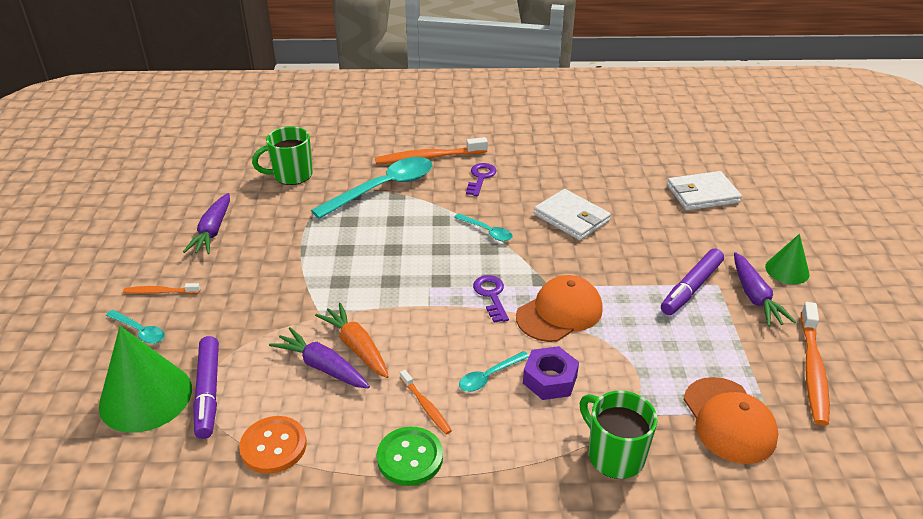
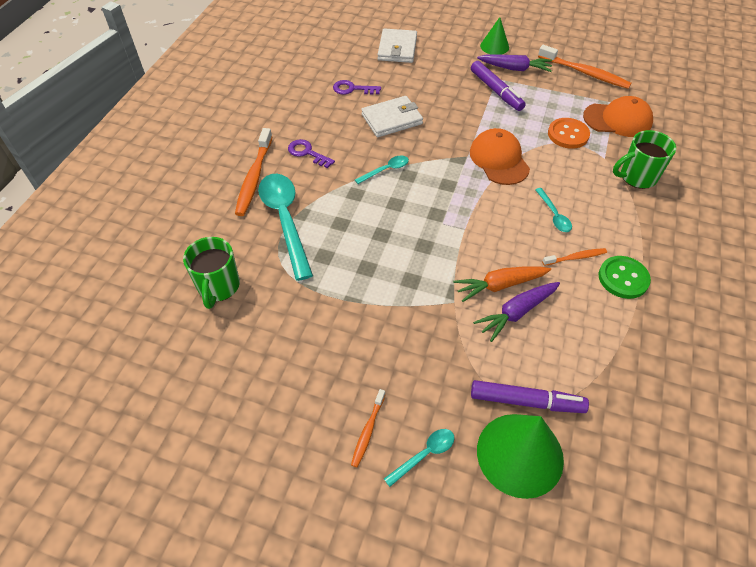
camera: 70 degrees left, 15 degrees up
purple carrot [183,193,230,254] -> none
orange button [239,416,307,474] -> orange button moved to [548,118,590,149]
purple key [473,275,509,323] -> purple key moved to [333,80,381,95]
purple nut [523,346,579,400] -> none

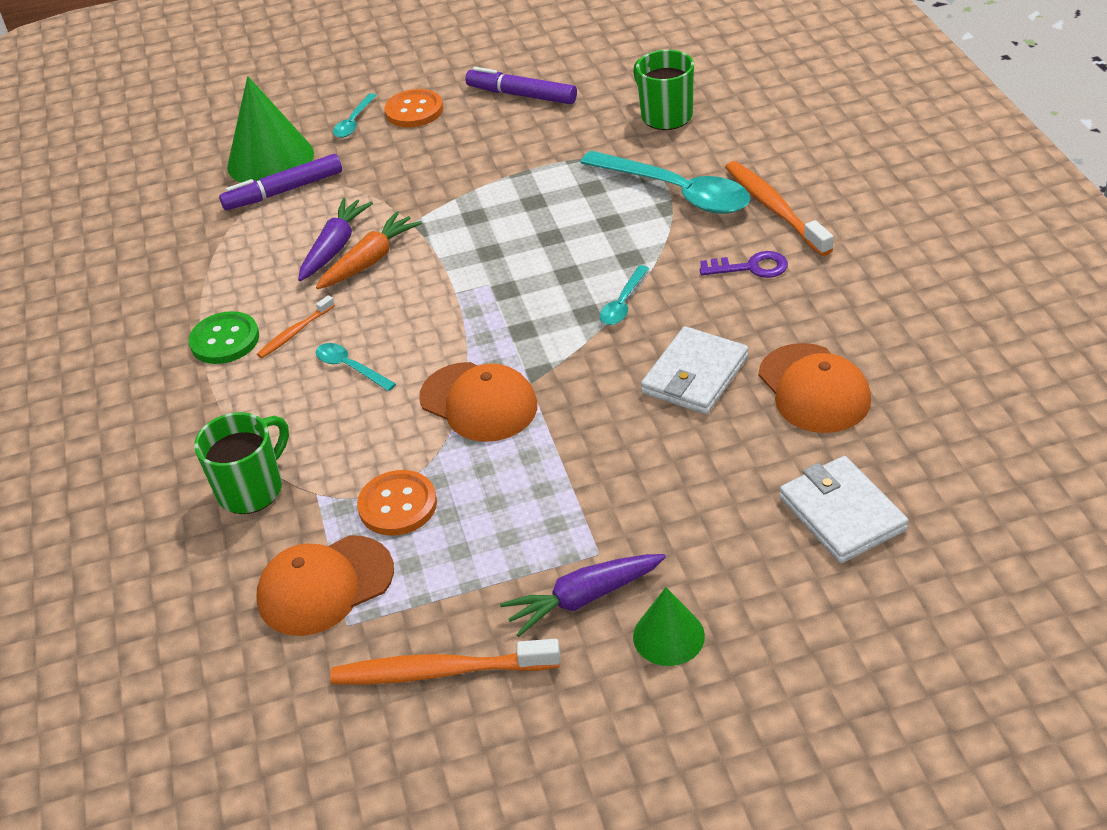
camera: 150 degrees right, 10 degrees down
purple key [333,80,381,95] -> orange cap [759,343,871,433]
orange toothbrush [351,389,386,467] -> orange button [384,89,443,128]
purple marker [471,61,526,111] -> purple marker moved to [465,67,577,104]

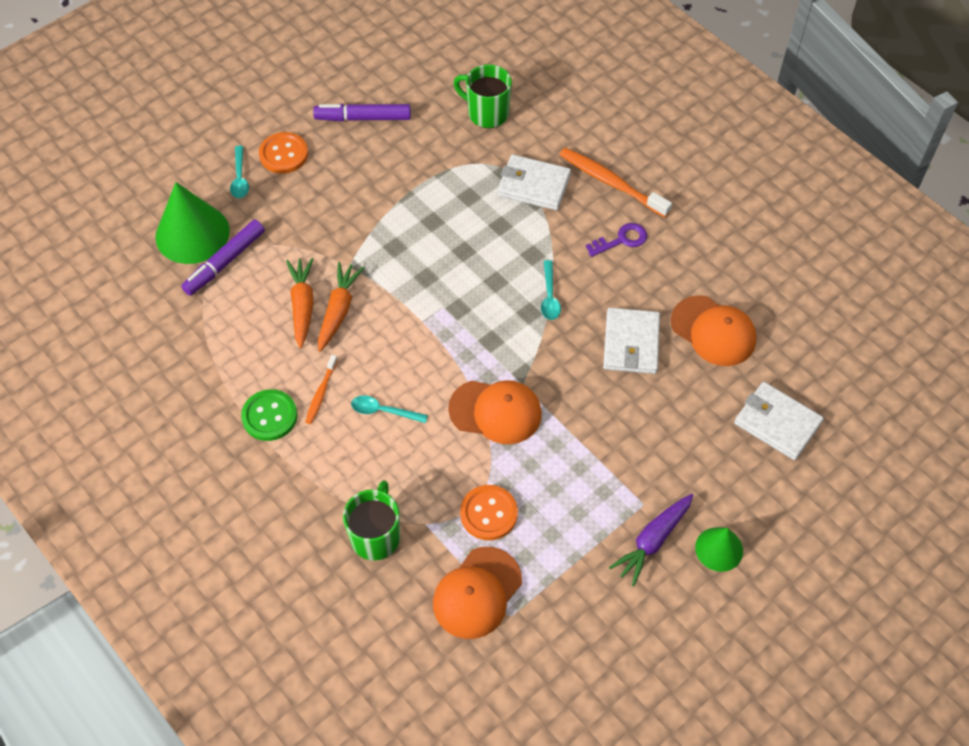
camera: 30 degrees left, 15 degrees up
purple carrot [298,198,373,281] -> orange carrot [286,258,314,348]
orange toothbrush [330,639,561,685] -> none
turquoise spoon [580,151,750,214] -> white wallet [497,154,571,210]

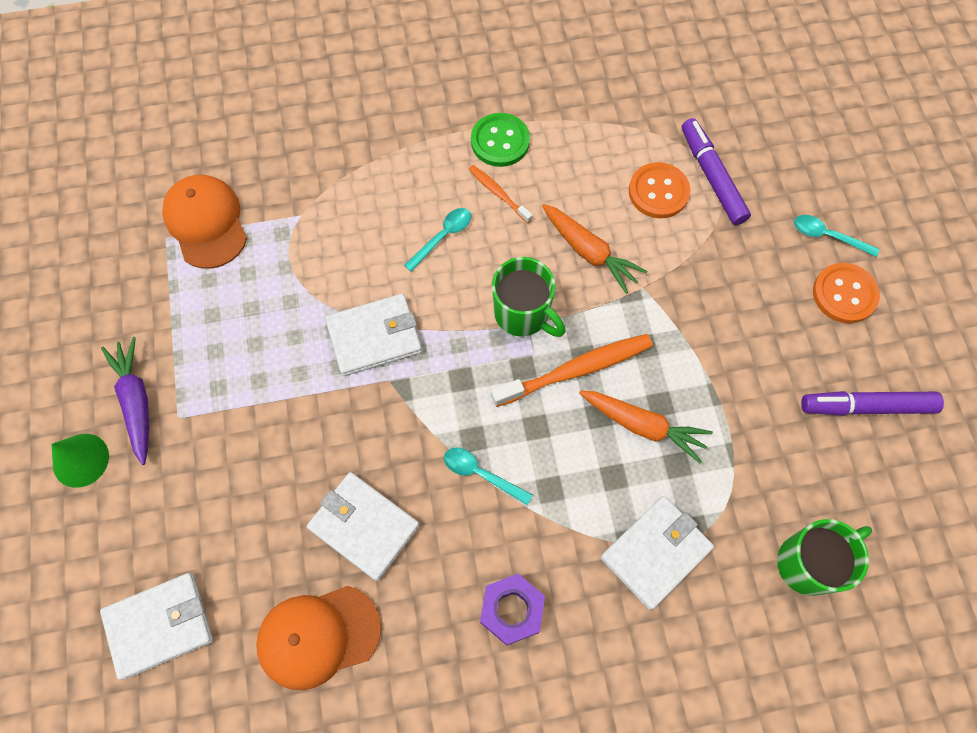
camera: 120 degrees right, 10 degrees up
green cone [155,182,230,264] -> none
orange carrot [286,258,314,348] -> orange carrot moved to [579,390,713,463]
purple marker [313,104,411,121] -> purple marker turned 120 degrees counterclockwise [801,391,944,416]
green mug [343,480,400,561] -> green mug moved to [492,257,566,337]
orange cap [448,380,542,444] -> white wallet [325,294,422,376]
orange button [460,485,518,540] -> orange button moved to [629,162,690,218]
orange toothbrush [560,148,672,217] -> orange toothbrush moved to [491,334,653,407]
purple key [586,223,647,257] -> purple nut [480,574,545,645]

